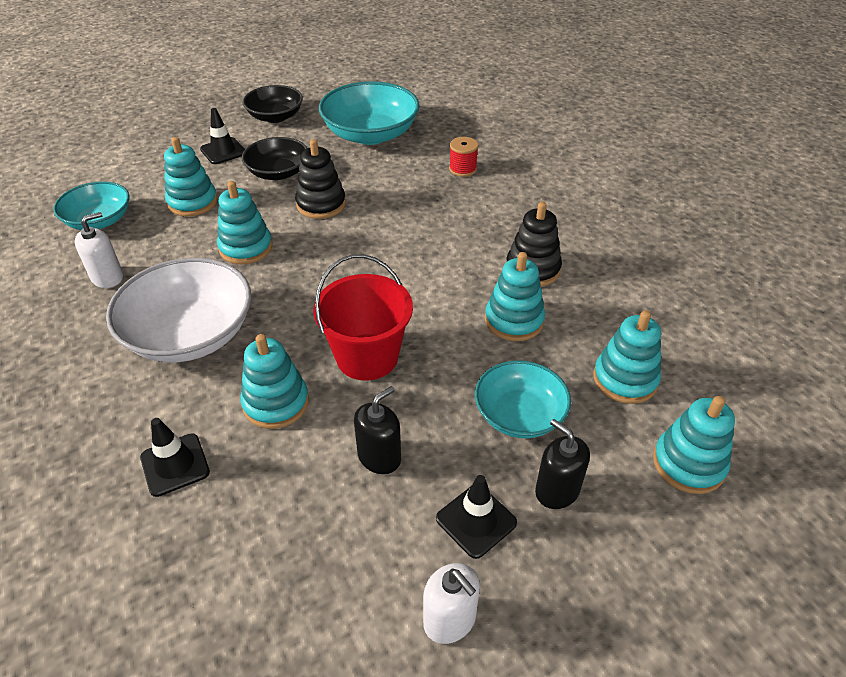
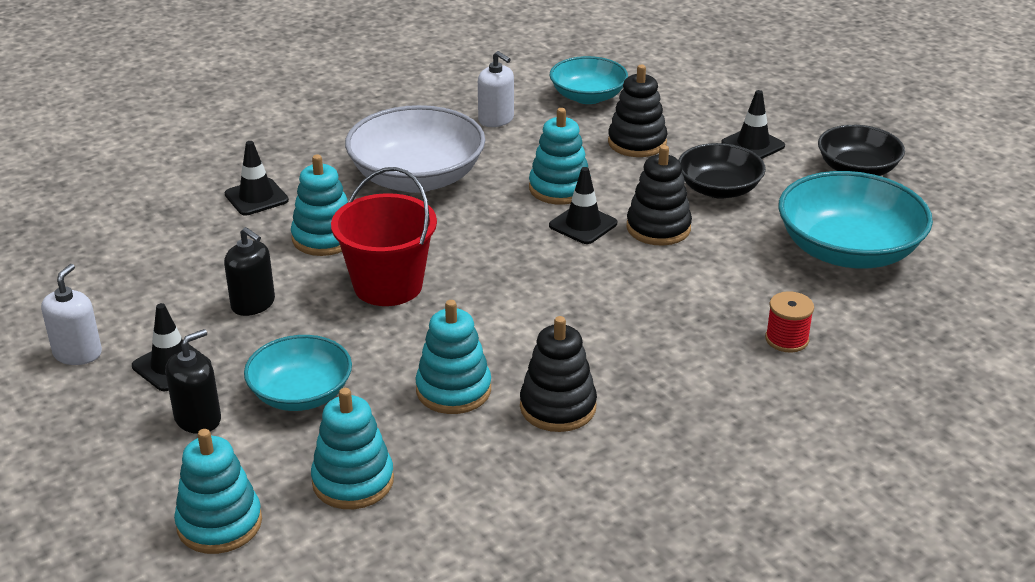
camera: 85 degrees right, 10 degrees down
turquoise stacking toy [164,137,218,216] -> black stacking toy [608,65,668,157]
white soap dispenser [423,563,480,644] -> white soap dispenser turned 150 degrees clockwise [41,264,102,365]
none -> black traffic cone [549,167,617,244]

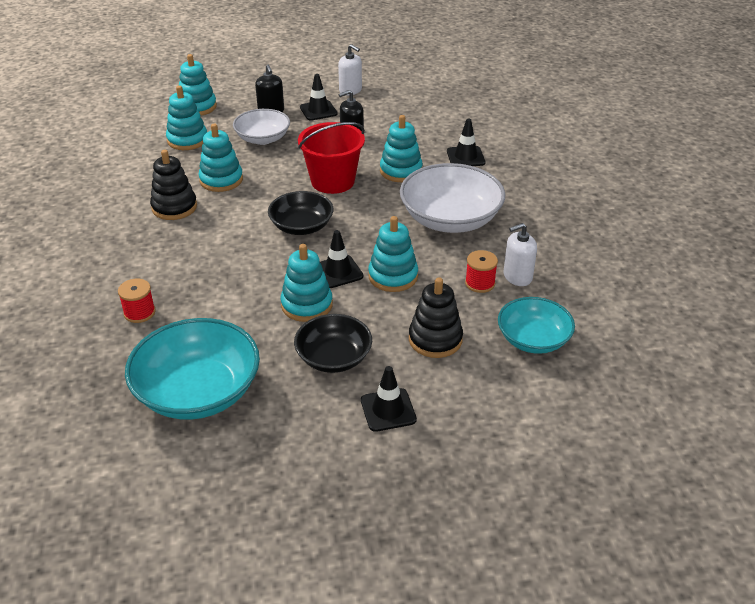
camera: 115 degrees right, 5 degrees up
turquoise bowl [244,335,352,411] -> white bowl [233,109,290,145]
black stacking toy [627,145,692,246] -> turquoise stacking toy [280,244,333,322]
black bowl [818,125,905,176] -> black bowl moved to [268,191,334,235]
none -> red spool [465,250,498,293]

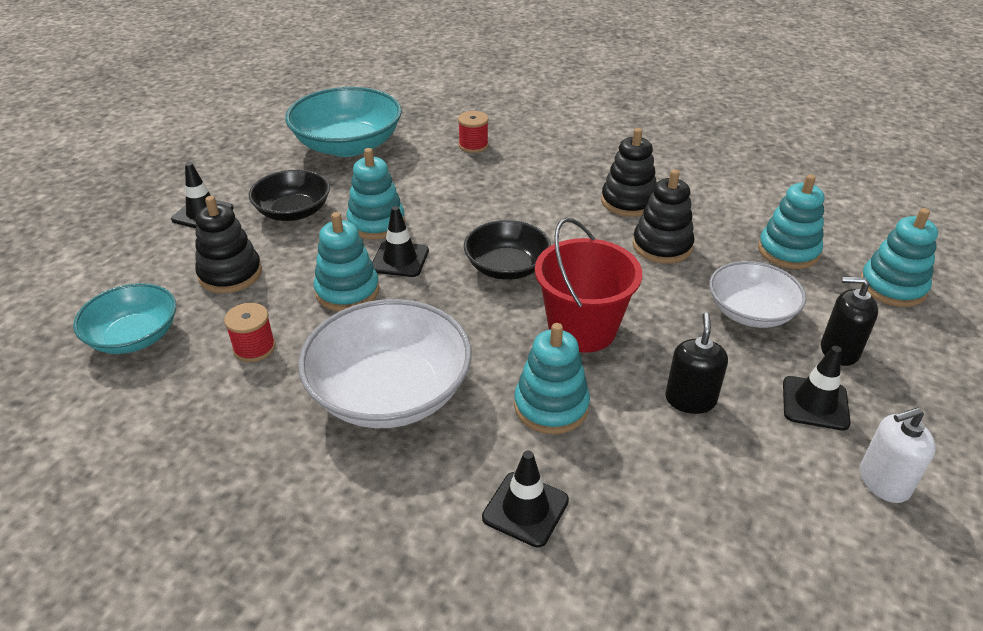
camera: 125 degrees right, 0 degrees up
turquoise stacking toy [199,124,243,192] -> black stacking toy [633,169,694,264]
white soap dispenser [504,223,537,286] -> none

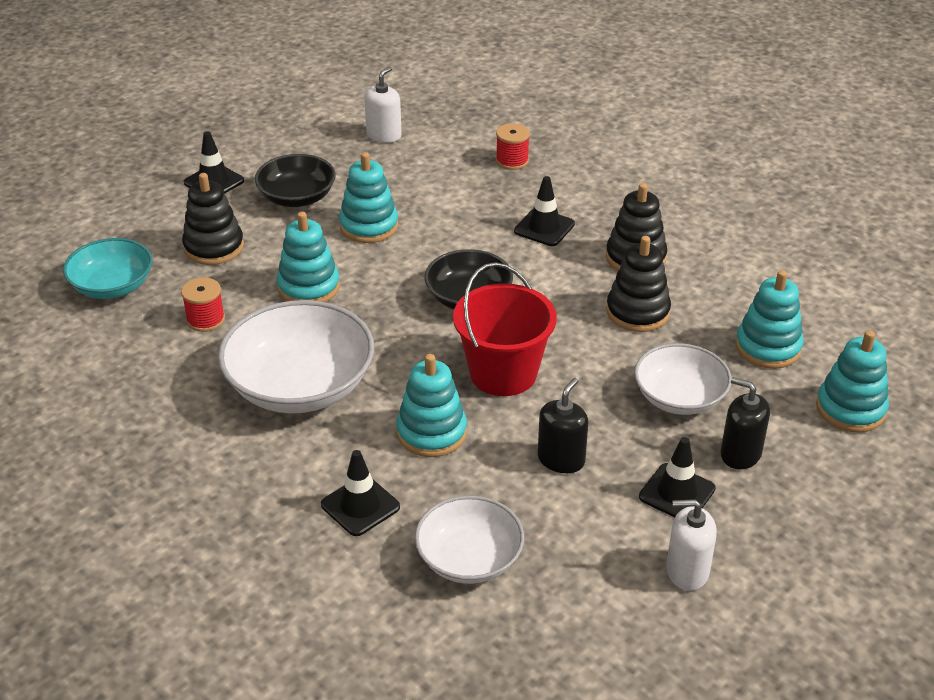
camera: 20 degrees right, 0 degrees up
turquoise bowl [285,87,402,157] -> white soap dispenser [364,66,402,143]
black traffic cone [372,206,429,277] -> black traffic cone moved to [514,176,575,246]
none -> white bowl [415,496,524,584]

